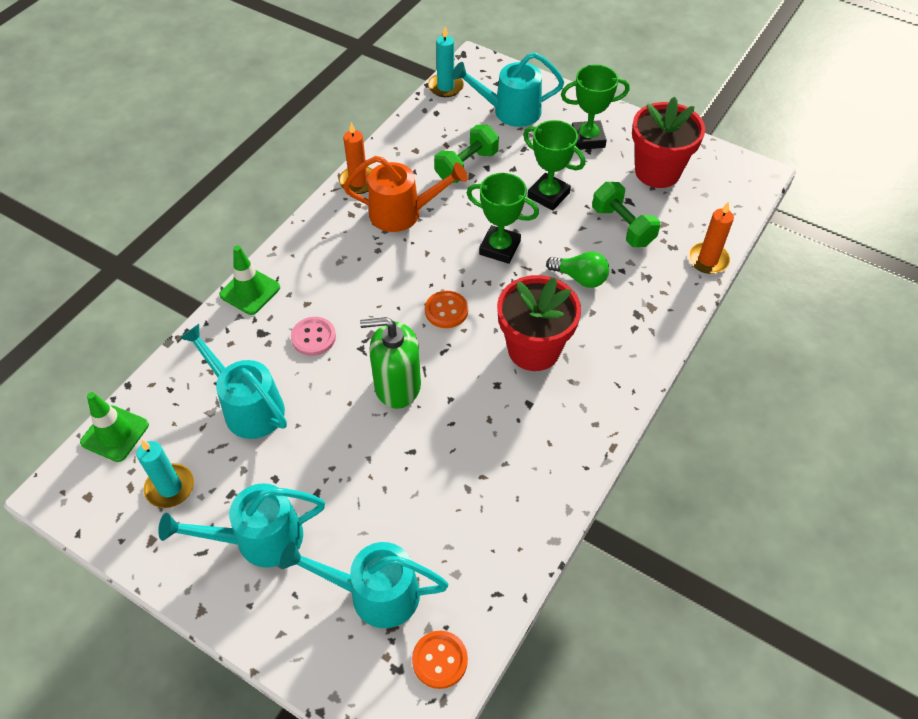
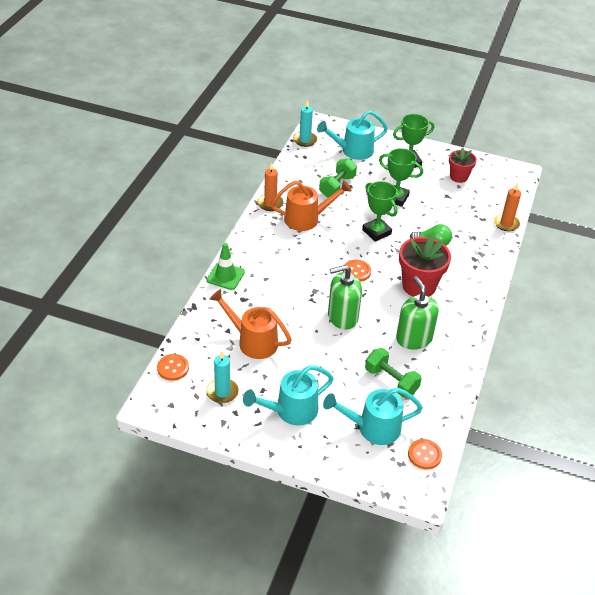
camera: 15 degrees left, 10 degrees down
green traffic cone [80,392,149,462] -> orange button [157,354,189,381]
turquoise watering can [180,324,287,439] -> orange watering can [210,289,292,359]
pink button [291,317,336,356] -> none
green trophy [467,173,539,264] -> green trophy turned 45 degrees clockwise [362,181,397,242]
green dumbbell [592,182,661,247] -> green dumbbell moved to [365,348,422,398]
red flower pot [632,97,705,188] -> red flower pot [449,148,477,183], size x0.61
none -> green soap dispenser [396,276,439,350]

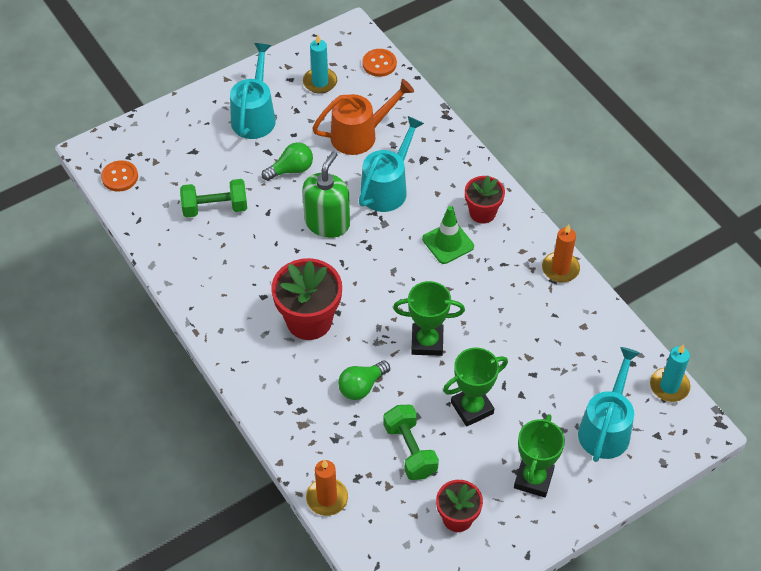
camera: 130 degrees right, 10 degrees up
green traffic cone [207,243,245,290] -> green traffic cone moved to [422,206,474,264]
orange watering can [271,180,352,231] -> none
green dumbbell [319,158,357,198] -> green dumbbell moved to [384,404,439,480]
turquoise watering can [323,388,423,445] -> turquoise watering can moved to [359,116,424,212]
orange button [343,260,371,282] -> none
green soap dispenser [396,276,439,350] -> none
none -> green light bulb [262,142,313,181]
none -> red flower pot [465,176,505,223]

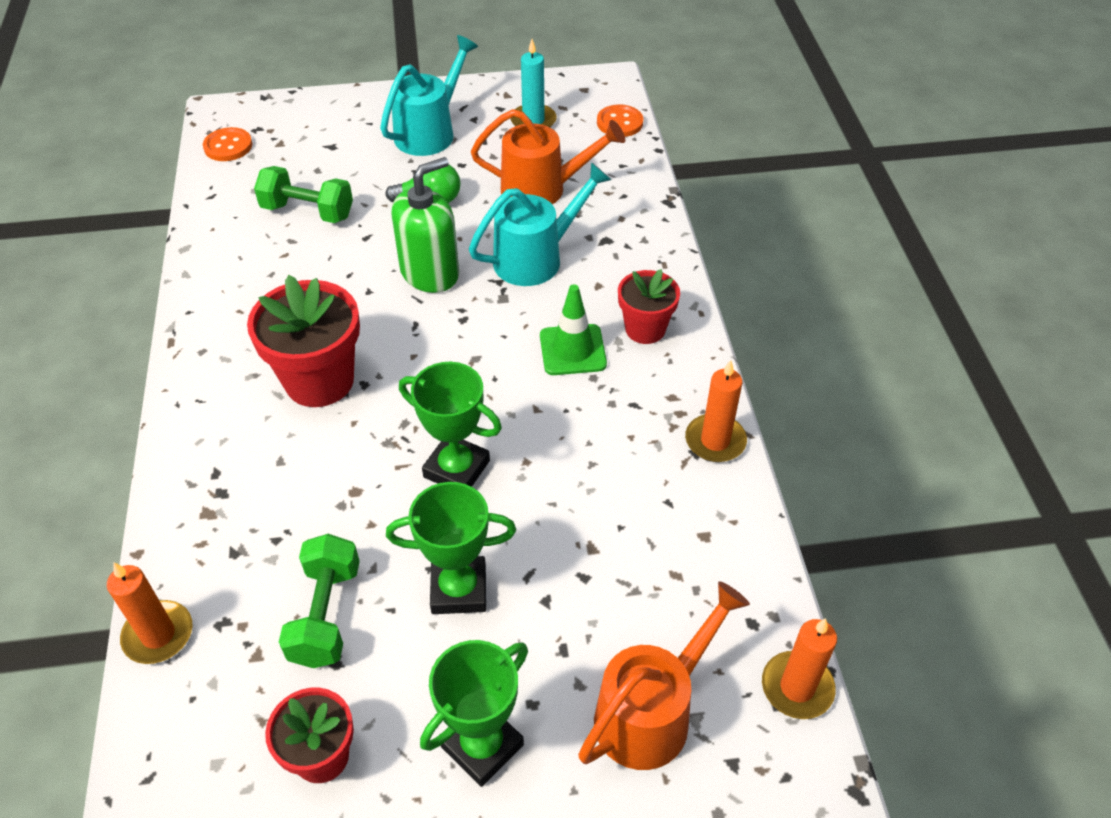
camera: 25 degrees right, 5 degrees down
green light bulb [338,360,390,400] -> none
turquoise watering can [578,347,640,462] -> orange watering can [578,581,750,770]
turquoise candle [650,344,690,402] -> orange candle [762,618,837,719]

